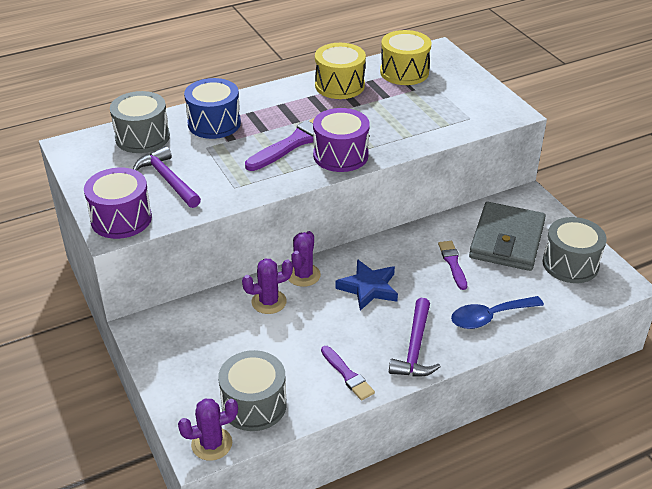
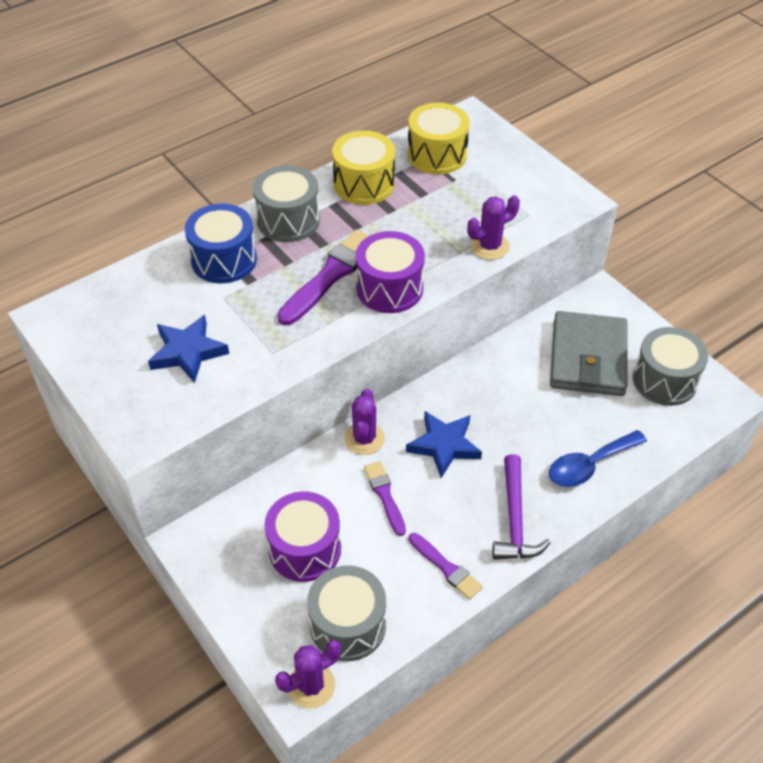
camera: 10 degrees left, 10 degrees up
purple drum [84,168,152,239] -> purple drum moved to [265,491,341,582]
grey drum [110,91,170,153] -> grey drum moved to [253,165,320,242]
purple hammer [133,146,201,208] -> blue star [148,315,229,383]
purple cactus [242,259,293,314] -> purple cactus moved to [467,195,520,260]
purple brush [438,241,467,290] -> purple brush moved to [364,461,406,536]

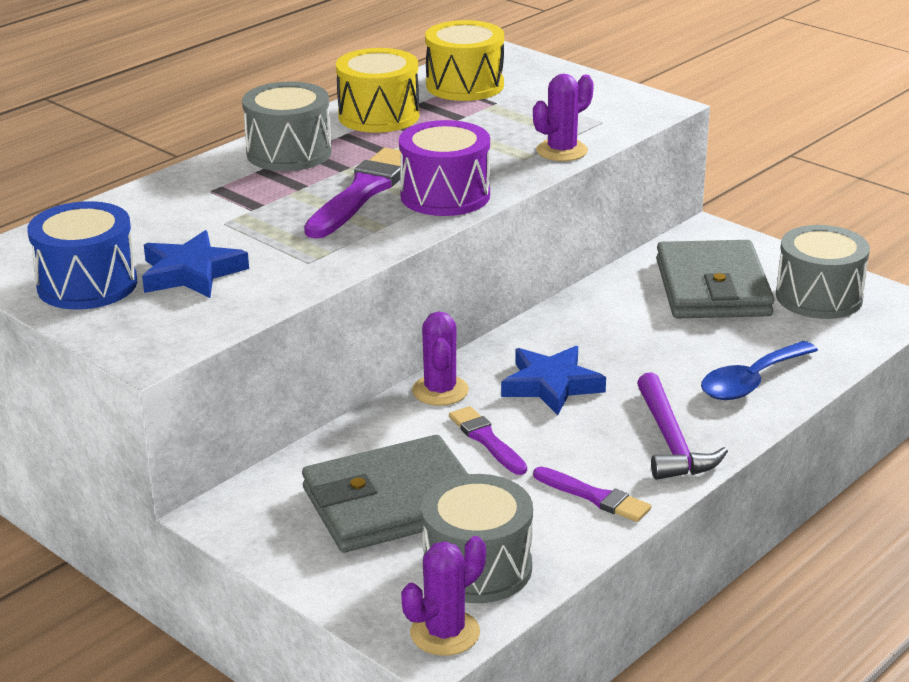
camera: 10 degrees left, 20 degrees down
blue drum [185,204,257,283] -> blue drum moved to [27,201,137,310]
purple drum [265,491,341,582] -> grey wallet [302,435,468,552]

